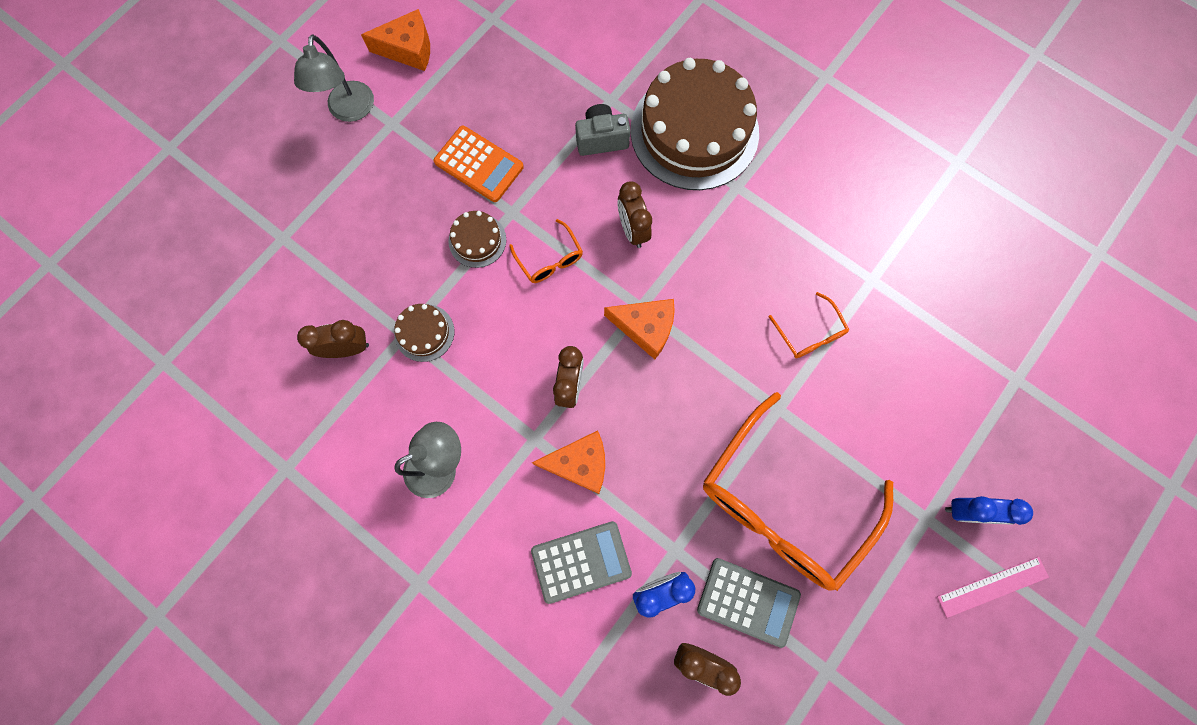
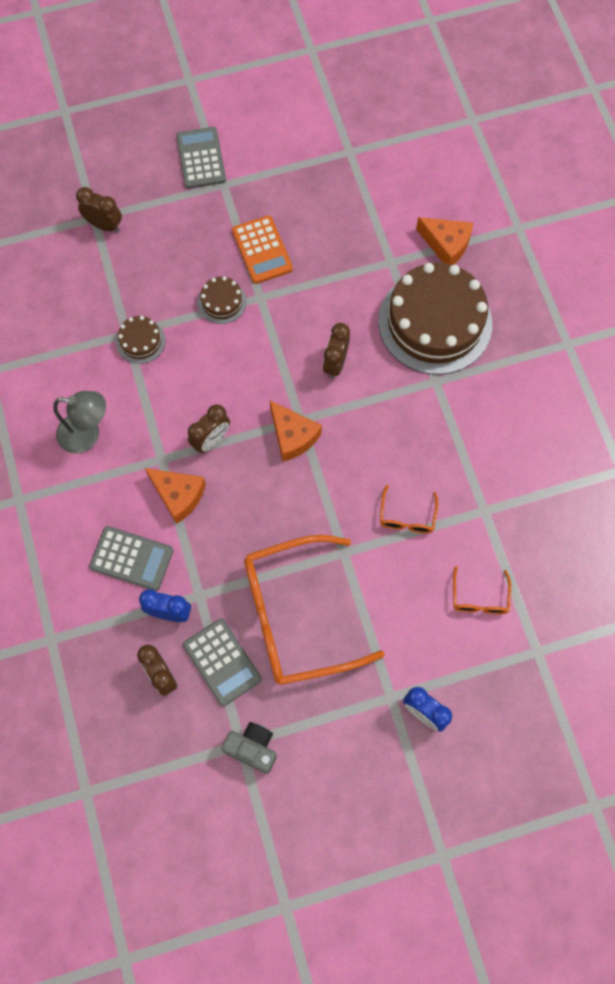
camera: 35 degrees right, 5 degrees down
grey lamp [294,34,374,122] -> grey calculator [176,127,226,189]
brown clock [297,320,369,358] -> brown clock moved to [76,187,122,232]
orange cheese [361,9,430,71] -> orange cheese moved to [416,217,473,265]
orange glasses [509,219,583,283] -> orange glasses moved to [453,566,511,614]
grey camera [575,104,630,156] -> grey camera moved to [221,722,277,774]
pink ruler [937,557,1049,618] -> none

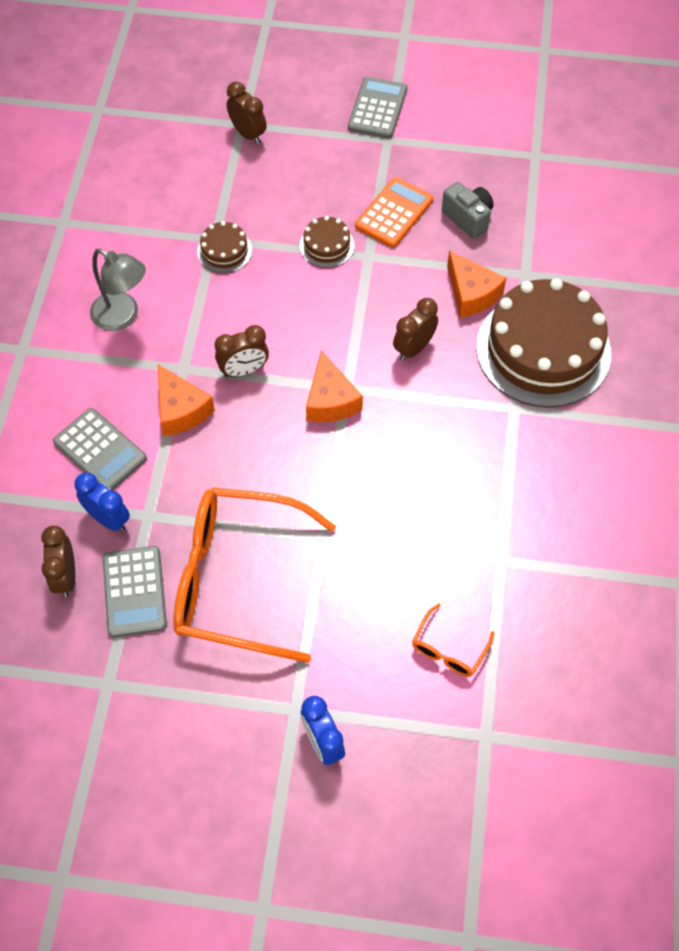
camera: 25 degrees right, 10 degrees down
grey camera [221,722,277,774] -> grey camera moved to [442,182,494,239]
orange calculator [232,215,293,284] -> orange calculator turned 150 degrees counterclockwise [355,177,433,248]
orange glasses [380,485,438,533] -> none
orange cheese [416,217,473,265] -> orange cheese moved to [447,251,506,318]

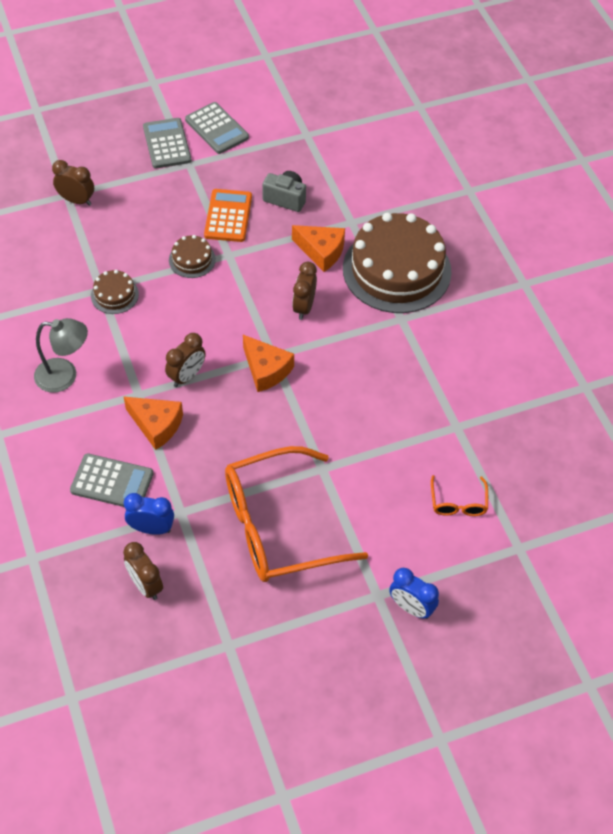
camera: 30 degrees left, 5 degrees down
grey calculator [103,546,167,637] -> grey calculator moved to [185,102,249,154]

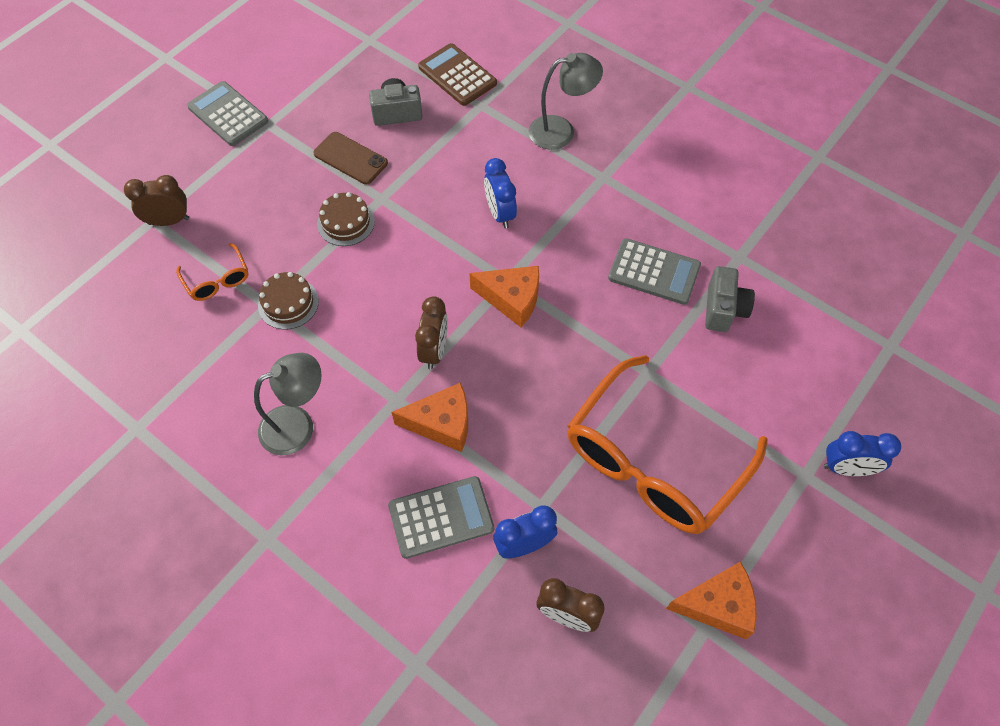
camera: 30 degrees left, 5 degrees up
grey calculator [185,102,249,154] -> grey calculator moved to [608,238,701,305]
orange calculator [204,189,252,242] -> brown phone [313,132,388,184]
orange cheese [292,225,345,272] -> orange cheese moved to [666,561,757,639]
brown clock [292,262,317,320] -> blue clock [484,158,517,229]
brown cake [343,213,452,313] -> grey lamp [529,53,603,150]
orange glasses [431,475,488,516] -> orange glasses moved to [176,243,248,301]
none -> brown calculator [418,43,497,106]
none -> grey camera [705,266,755,332]

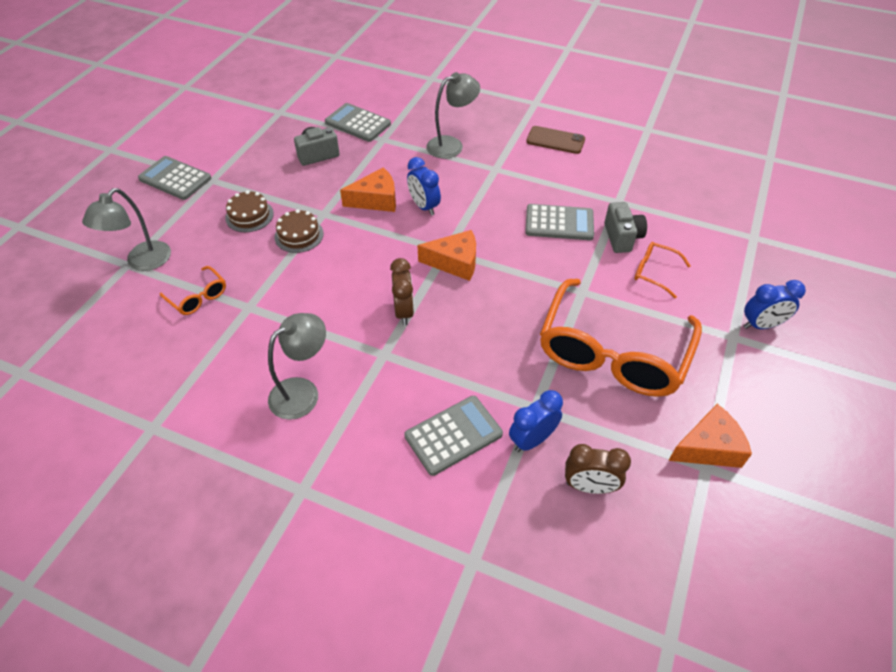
camera: 15 degrees left, 10 degrees down
brown clock [124,175,189,226] -> grey lamp [82,188,171,271]
brown cake [258,272,319,330] -> brown cake moved to [225,190,274,232]
brown phone [313,132,388,184] -> brown phone moved to [526,126,585,154]
orange cheese [392,383,468,452] -> orange cheese moved to [340,167,396,212]
brown calculator [418,43,497,106] -> grey calculator [325,103,391,142]
none -> orange glasses [634,242,690,299]

